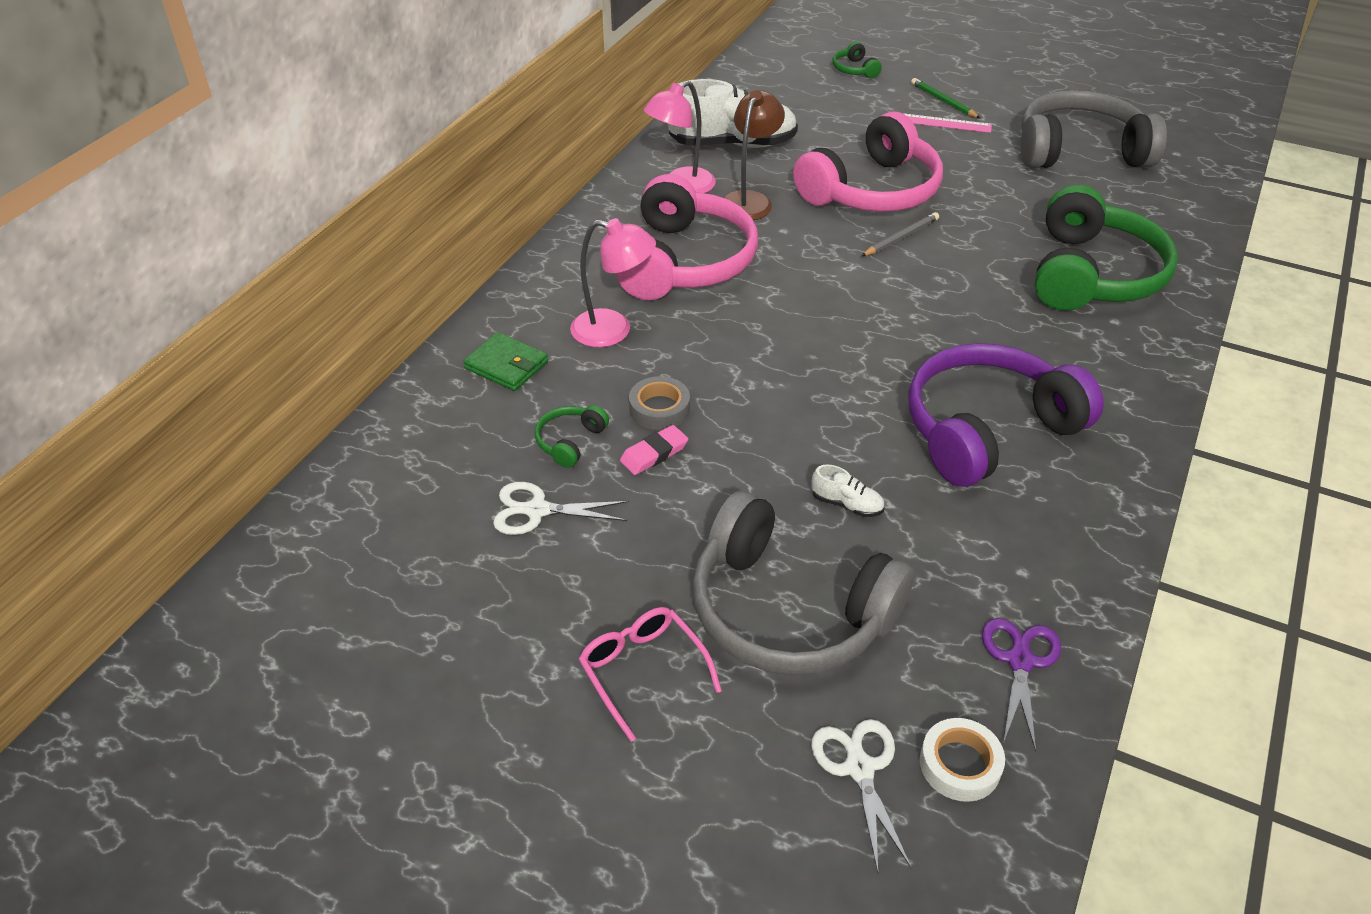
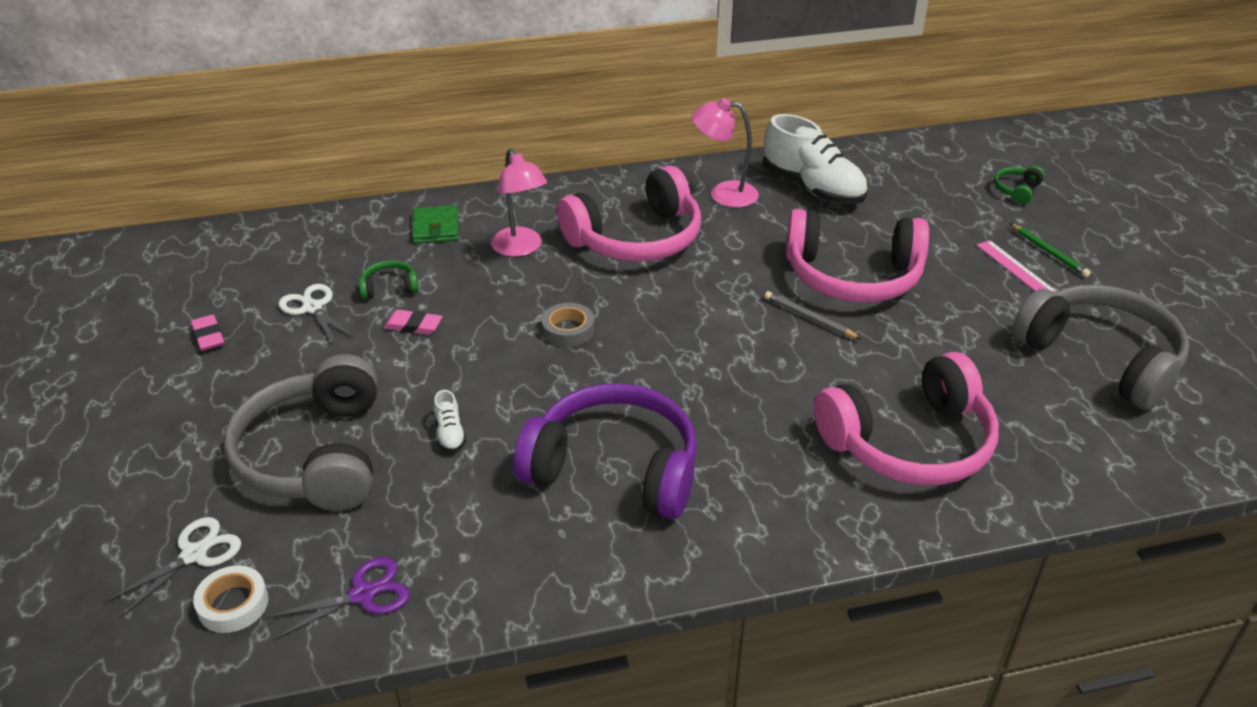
camera: 50 degrees right, 5 degrees down
pink glasses [579,607,722,742] -> none
grey tape [629,376,690,430] -> grey tape moved to [541,303,594,347]
brown lamp [724,90,785,220] -> none
grey pencil [861,212,939,256] -> grey pencil turned 150 degrees counterclockwise [765,291,861,339]
green pencil [911,78,980,118] -> green pencil turned 135 degrees clockwise [1010,223,1091,277]
green headphones [1035,185,1178,311] -> pink headphones [814,352,999,485]
none -> pink eraser [191,315,225,351]

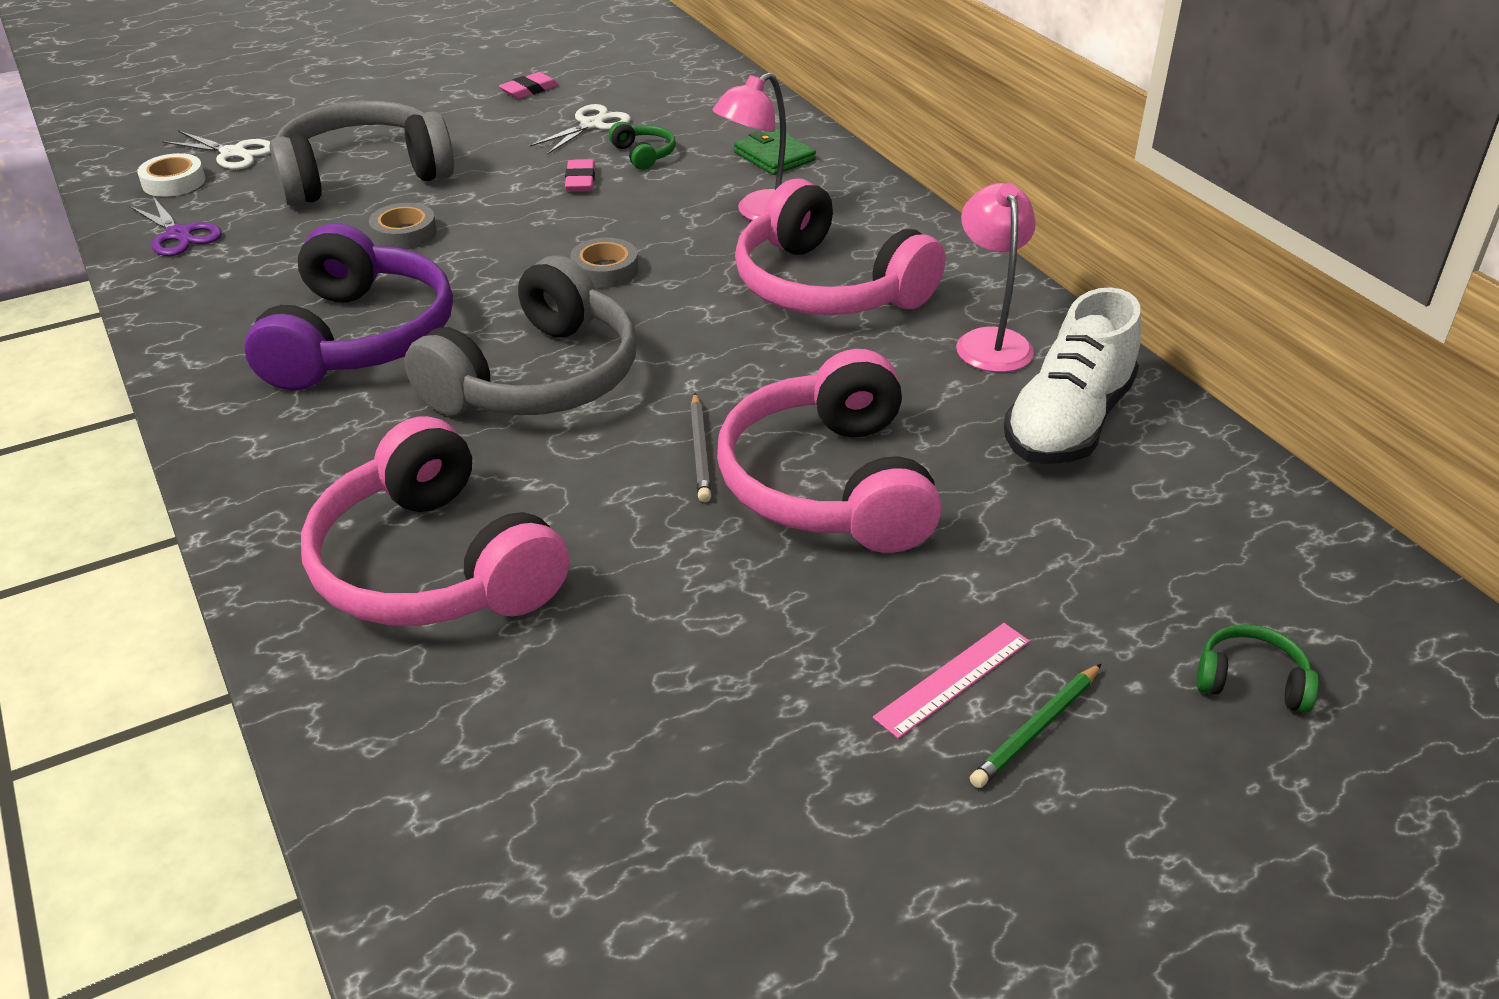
camera: 75 degrees right, 0 degrees up
green wallet [413,205,458,244] -> green wallet turned 75 degrees clockwise [734,128,816,175]
white shoe [434,390,466,452] -> grey tape [369,203,437,250]
grey pencil [765,291,861,339] -> grey pencil turned 150 degrees clockwise [690,393,711,502]
grey headphones [1012,284,1190,410] -> grey headphones moved to [404,255,636,415]

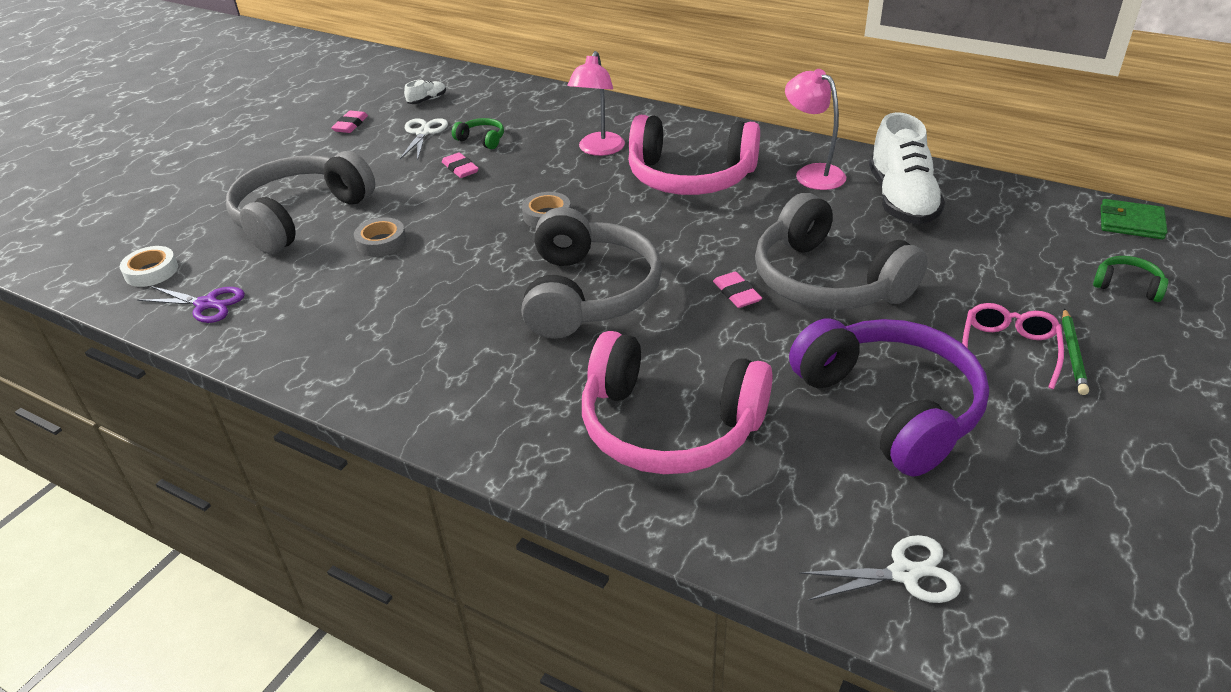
camera: 30 degrees left, 0 degrees up
white scissors [162,131,270,169] -> white scissors moved to [799,535,961,603]
purple headphones [244,223,453,391] -> purple headphones moved to [789,319,989,477]
grey pencil [690,393,711,502] -> pink eraser [713,272,762,308]
pink headphones [717,349,942,553] -> grey headphones [755,193,928,310]
green wallet [734,128,816,175] -> green wallet moved to [1101,199,1167,239]
pink ruler [873,623,1030,739] -> pink glasses [962,303,1064,389]
green headphones [1196,624,1319,713] -> green headphones turned 45 degrees clockwise [1093,256,1168,302]
none -> white shoe [404,80,446,104]

